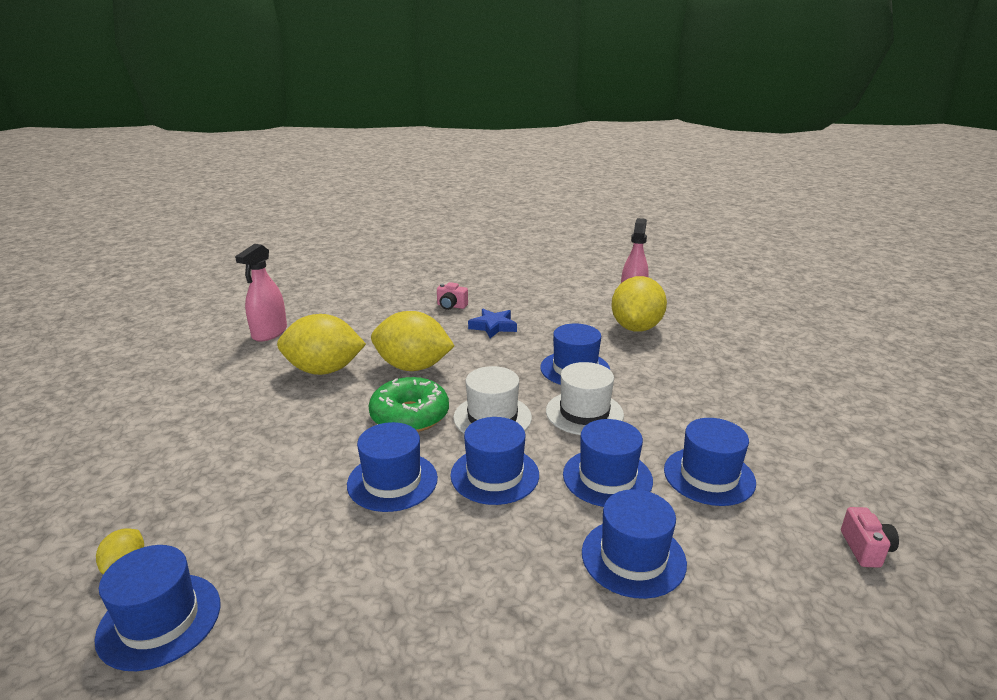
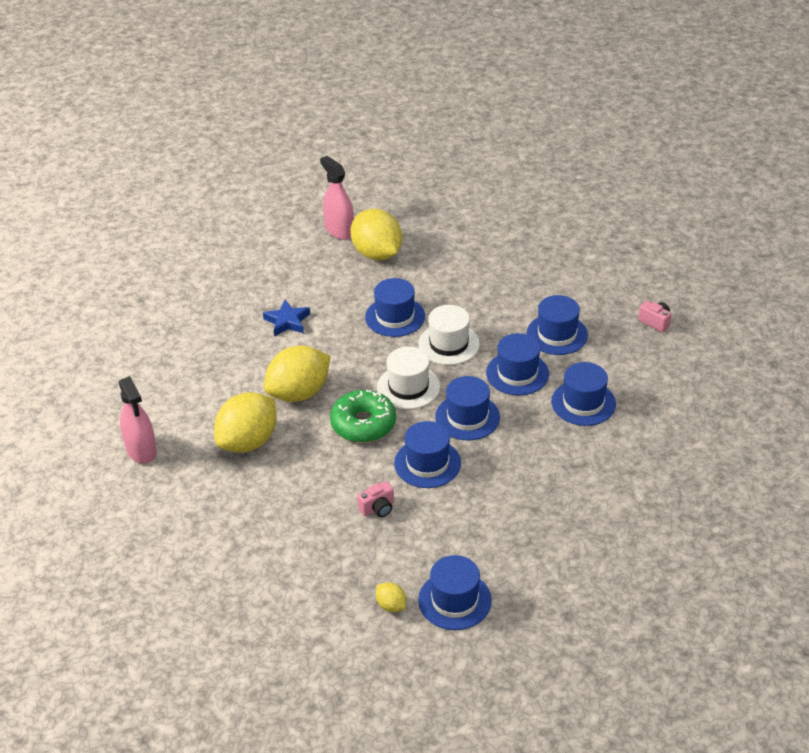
camera: 50 degrees left, 15 degrees up
pink camera [437,282,468,310] -> pink camera moved to [357,481,394,517]

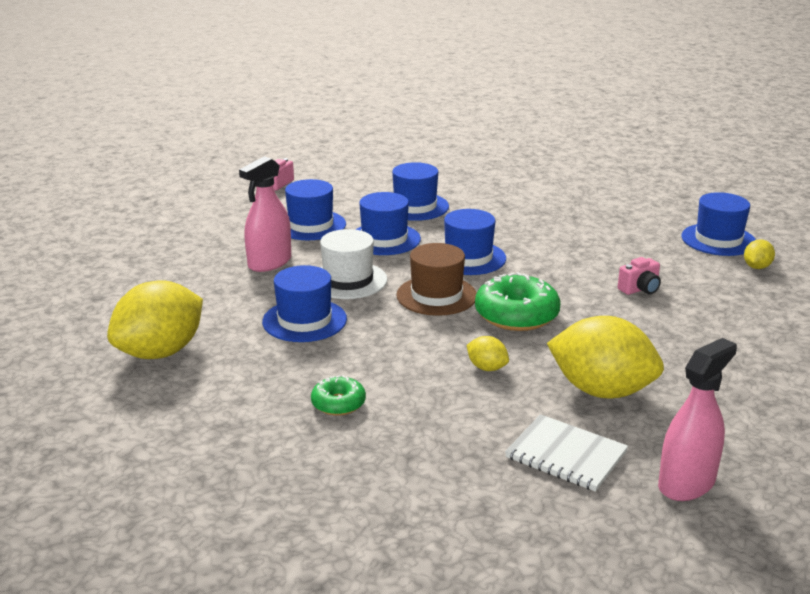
camera: 105 degrees left, 15 degrees down
blue star [263,300,310,337] -> green donut [311,375,366,416]
yellow lemon [264,345,330,402] -> yellow lemon [467,336,509,371], size x0.44
pink spray bottle [320,156,354,240] -> pink spray bottle moved to [239,156,291,272]
pink camera [357,481,394,517] -> pink camera turned 105 degrees clockwise [618,257,661,295]
white hat [377,347,440,409] -> brown hat [396,243,477,316]
blue hat [394,421,461,488] -> none
none -> white notebook [505,414,628,492]

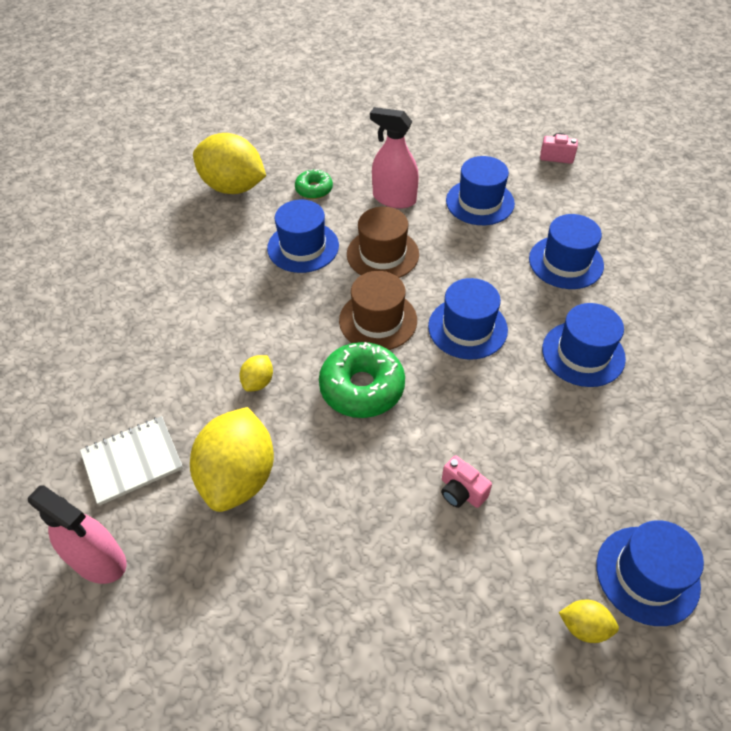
camera: 75 degrees right, 25 degrees up
green donut [311,375,366,416] -> green donut moved to [295,169,333,199]
white hat [320,229,387,299] -> brown hat [347,207,419,278]
blue hat [355,192,421,255] -> blue hat moved to [542,303,626,387]
white notebook [505,414,628,492] -> white notebook turned 45 degrees clockwise [80,416,183,506]

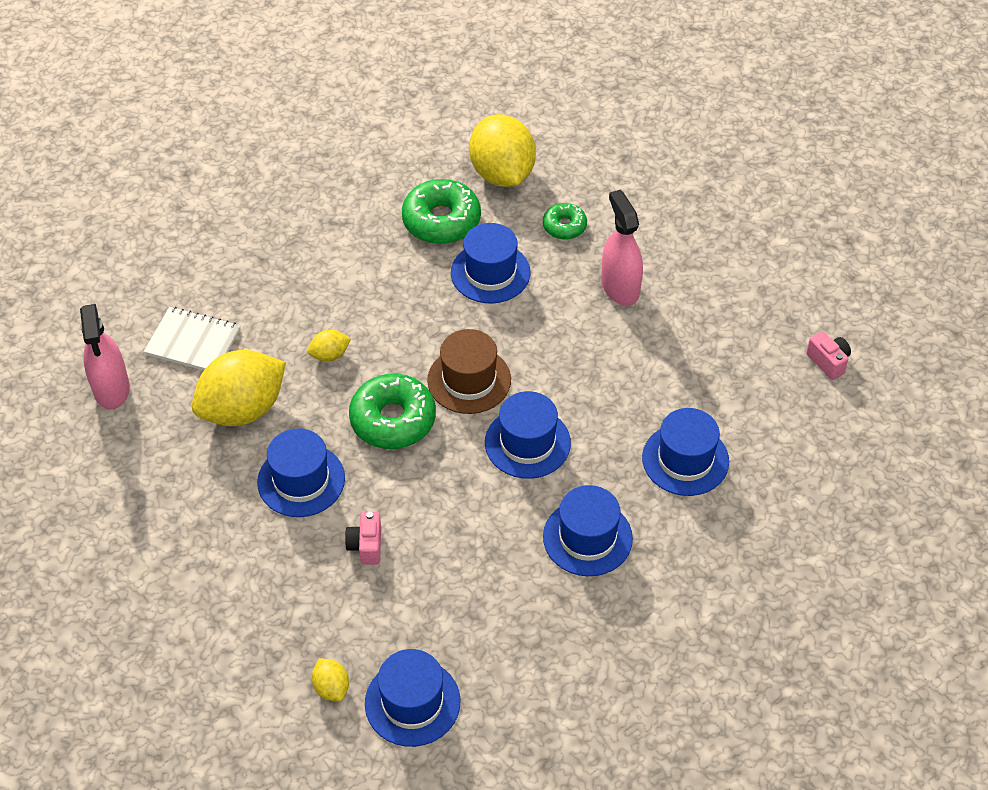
camera: 45 degrees right, 0 degrees up
brown hat [347,207,419,278] -> none
blue hat [446,156,515,225] -> blue hat moved to [257,428,345,517]
none -> green donut [402,179,481,244]

